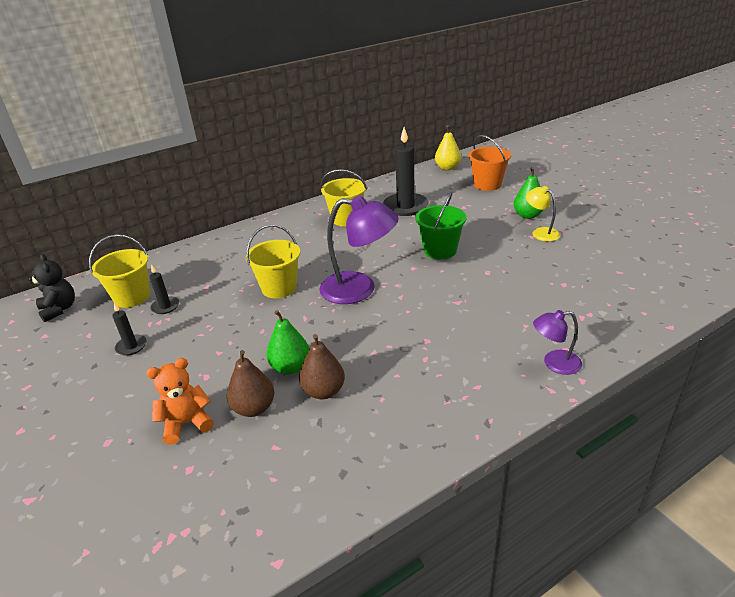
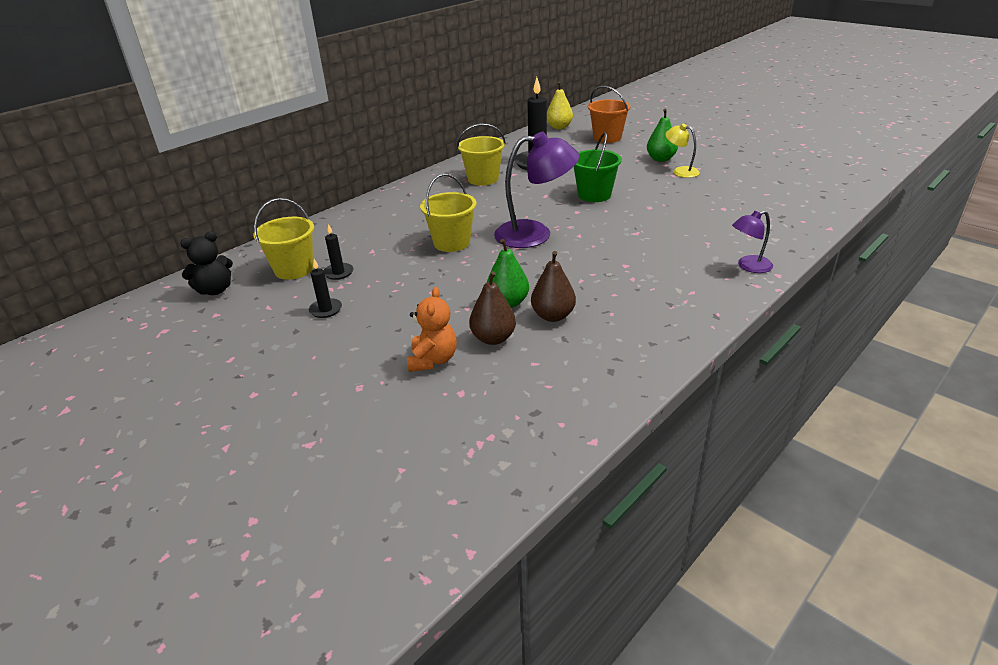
camera: 15 degrees left, 0 degrees up
black teddy bear [29,254,75,322] -> black teddy bear turned 105 degrees clockwise [180,232,233,295]
orange teddy bear [146,358,214,445] -> orange teddy bear turned 135 degrees clockwise [407,287,457,372]

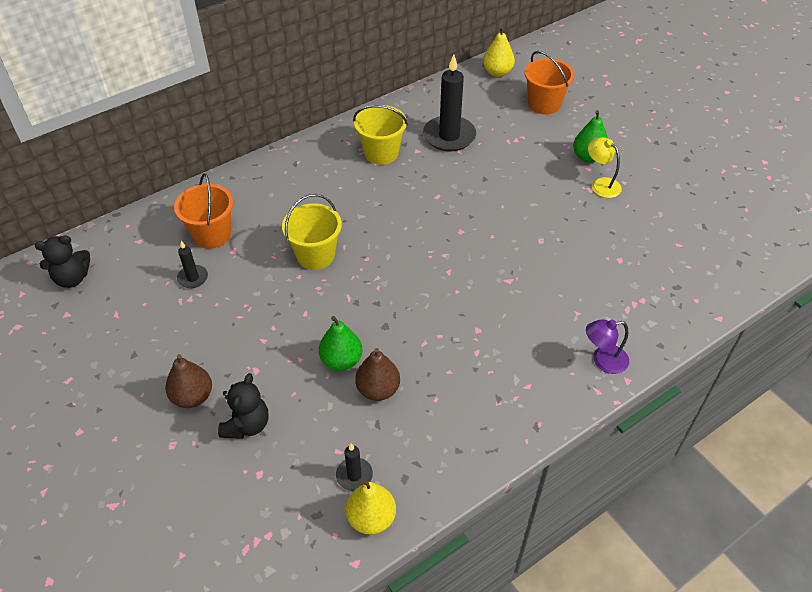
camera: 10 degrees right, 15 degrees up
yellow bucket [253,198,314,280] -> none
black candle [309,259,342,318] -> black candle moved to [336,443,373,491]
orange teddy bear [407,287,457,372] -> black teddy bear [218,373,268,439]
brown pear [469,271,516,345] -> brown pear moved to [165,354,212,408]
purple lamp [494,132,579,248] -> none
green bucket [574,132,622,202] -> none
none -> orange bucket [174,173,233,249]
none -> yellow pear [346,478,396,535]

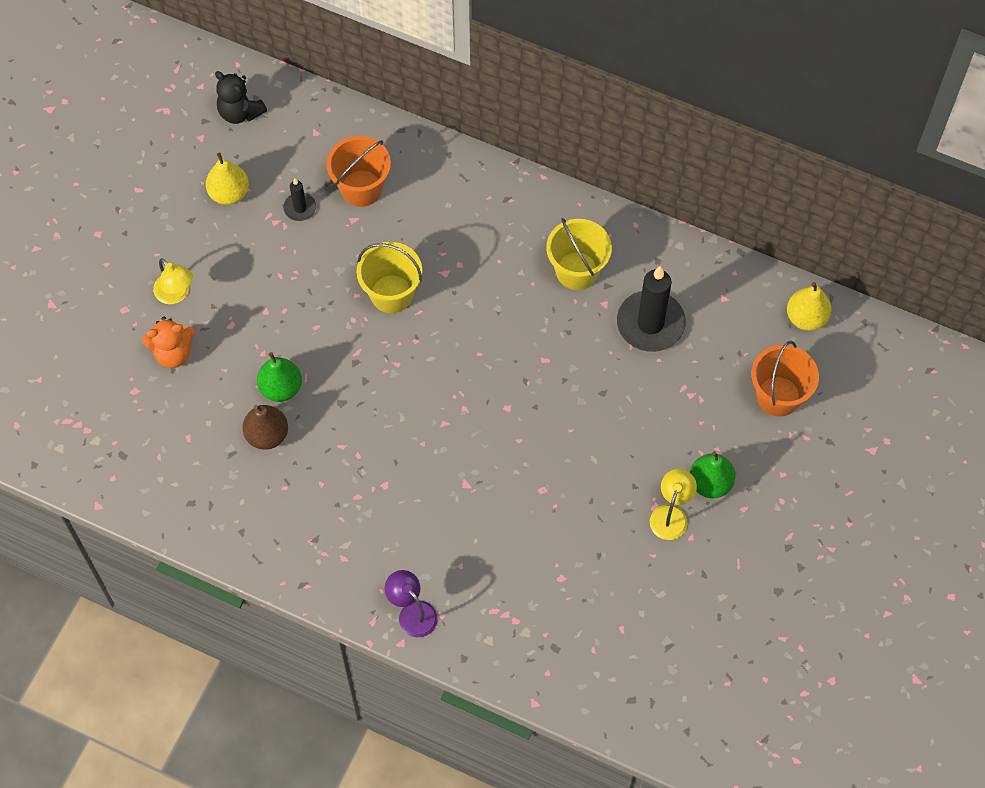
camera: 60 degrees right, 15 degrees up
brown pear [165,354,212,408] -> yellow lamp [153,258,193,304]
black teddy bear [218,373,268,439] -> orange teddy bear [142,317,196,368]
black candle [336,443,373,491] -> none
yellow pear [346,478,396,535] -> yellow pear moved to [206,153,249,205]

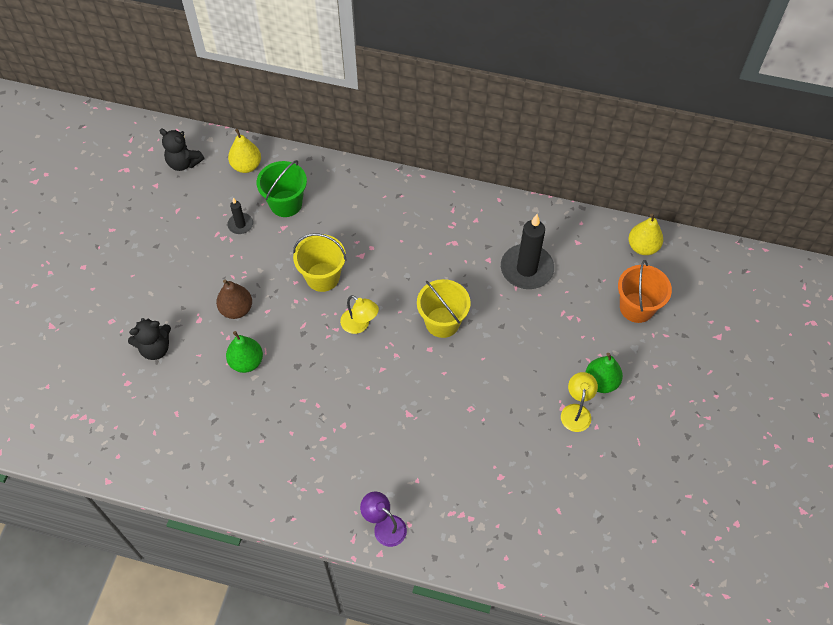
camera: 10 degrees left, 5 degrees down
orange teddy bear [142,317,196,368] -> black teddy bear [128,318,171,360]
yellow lamp [153,258,193,304] -> yellow lamp moved to [340,295,379,334]
yellow pear [206,153,249,205] -> yellow pear moved to [228,129,261,173]
brown pear [243,405,288,450] -> brown pear moved to [216,280,252,319]
orange bucket [327,136,391,207] -> green bucket [257,160,307,217]
yellow bucket [546,218,612,290] -> yellow bucket moved to [417,279,471,338]

